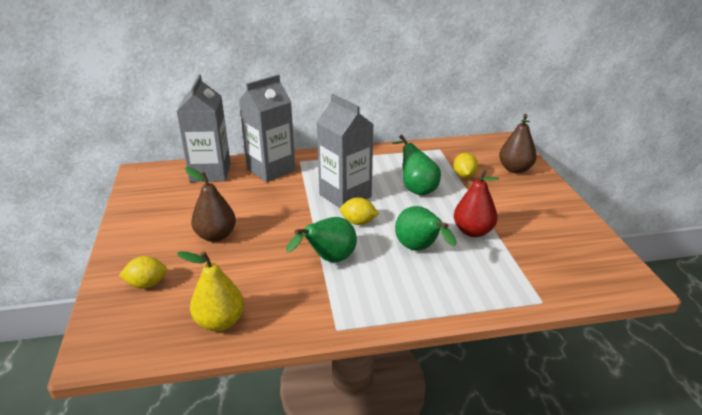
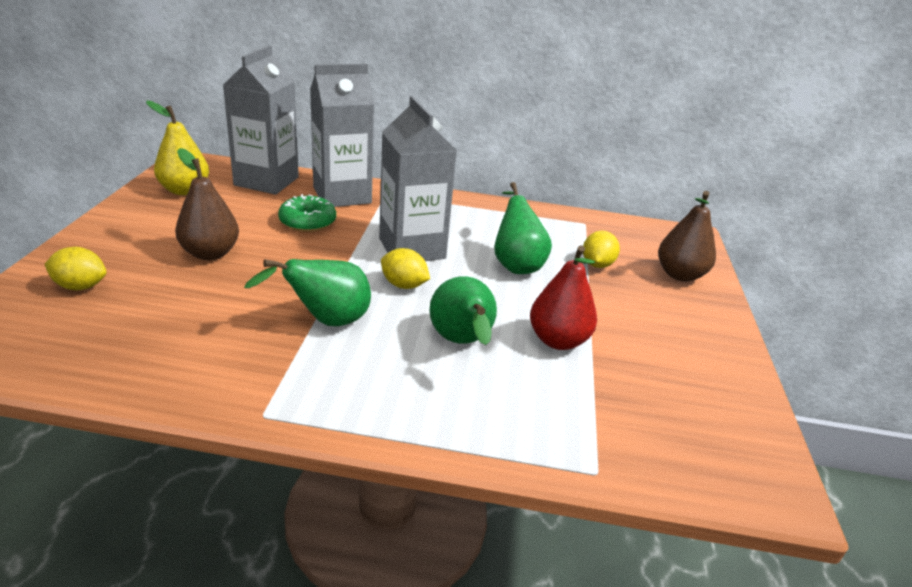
camera: 15 degrees right, 0 degrees up
yellow pear [177,251,244,332] -> yellow pear moved to [146,100,209,195]
none -> green donut [278,194,336,232]

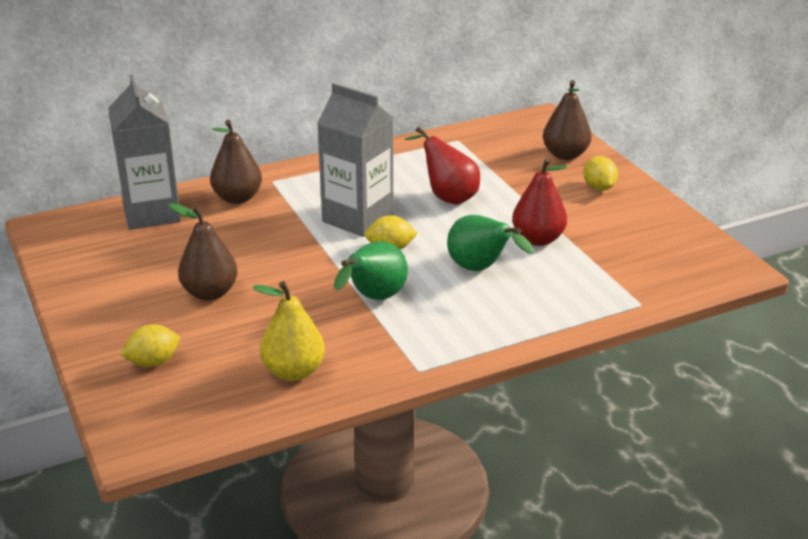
camera: 30 degrees left, 0 degrees up
yellow pear [146,100,209,195] -> yellow pear moved to [253,281,325,381]
green donut [278,194,336,232] -> none
grey carton [310,64,374,207] -> brown pear [210,120,262,204]
green pear [494,182,552,274] -> red pear [405,126,480,205]
yellow lemon [583,231,620,268] -> yellow lemon moved to [583,156,618,191]

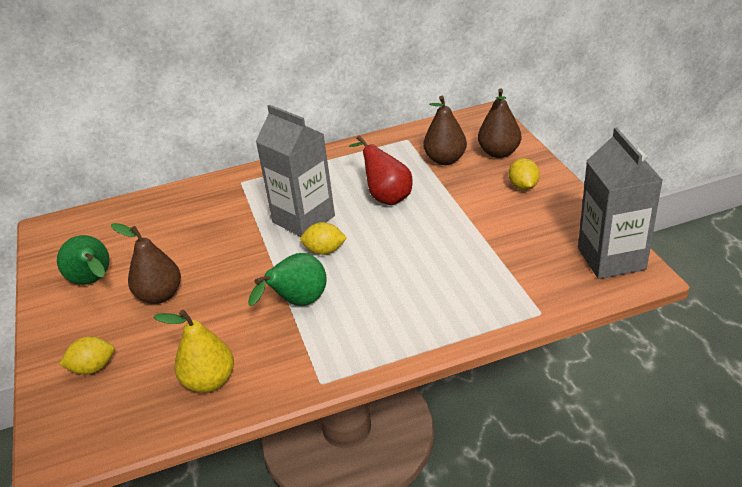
camera: 10 degrees right, 5 degrees up
grey carton [108,75,181,230] -> grey carton moved to [578,127,662,279]
brown pear [210,120,262,204] -> brown pear moved to [423,96,467,165]
green pear [447,215,534,271] -> green pear moved to [57,235,109,285]
red pear [512,158,568,246] -> none

